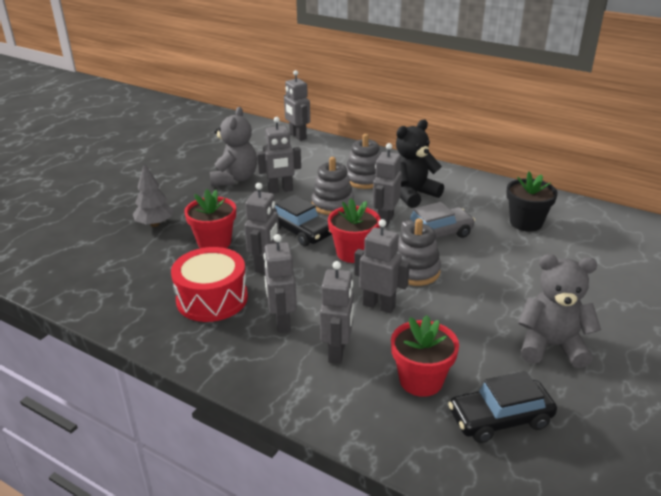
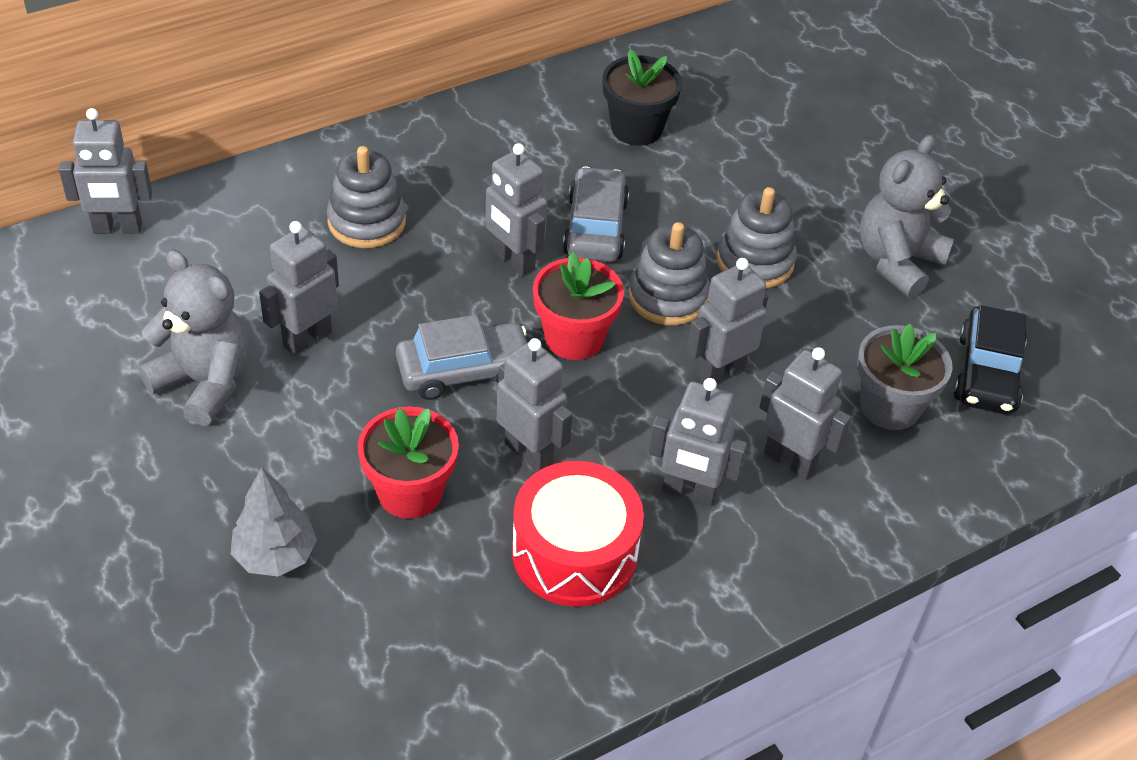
camera: 65 degrees left, 15 degrees up
grey robot [257,117,301,194] -> grey robot turned 150 degrees counterclockwise [259,221,339,356]
black car [275,195,332,246] -> grey car [396,315,527,400]
grey stacking toy [311,157,354,215] -> grey stacking toy moved to [716,187,797,288]
red flower pot [391,315,459,397] -> grey flower pot [857,323,953,430]
black teddy bear [396,119,444,208] -> none

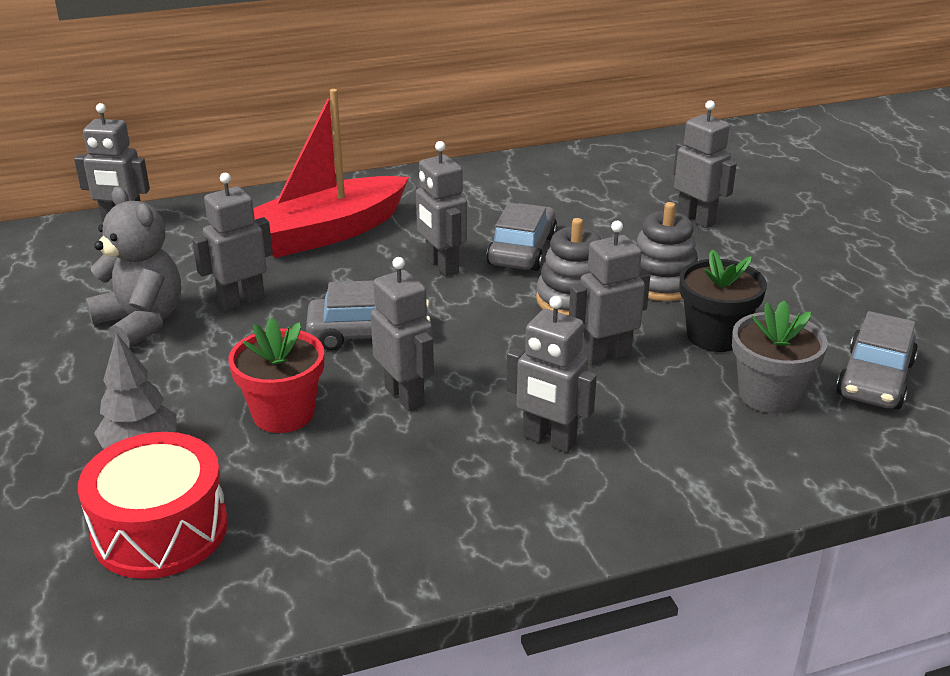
camera: 15 degrees right, 15 degrees down
grey stacking toy [327,146,406,248] -> red boat [253,89,409,258]
red drum [512,461,644,607] -> red drum moved to [78,432,228,579]
red flower pot [533,252,624,360] -> none
black flower pot [603,49,682,146] -> black flower pot moved to [679,250,767,352]
grey robot [759,347,851,479] -> grey robot moved to [673,100,737,228]
grey teddy bear [860,135,954,298] -> none
black car [953,305,1027,415] -> grey car [836,311,918,409]

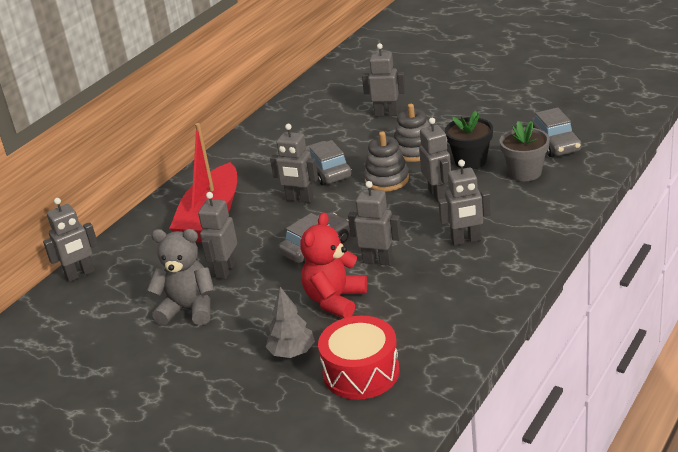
camera: 35 degrees left, 0 degrees up
red flower pot [228,317,324,433] -> red teddy bear [300,213,367,318]
grey robot [569,221,650,365] -> grey robot turned 135 degrees clockwise [419,118,451,202]

